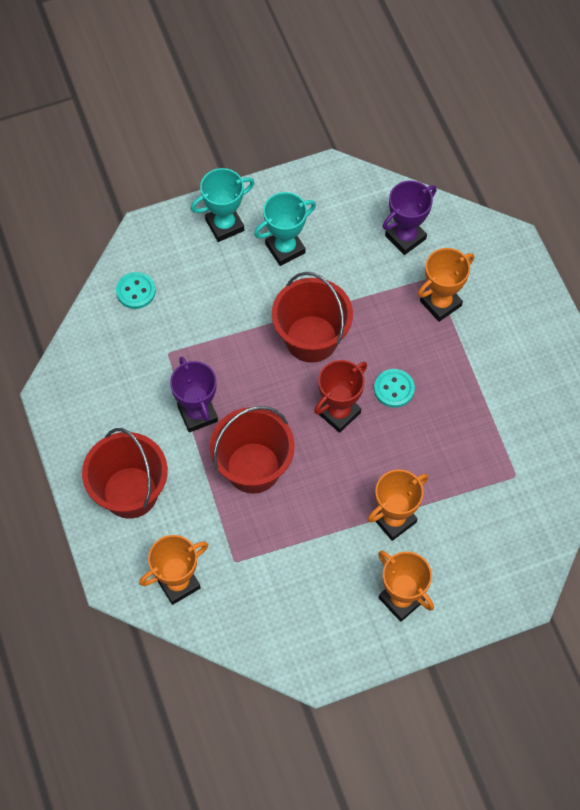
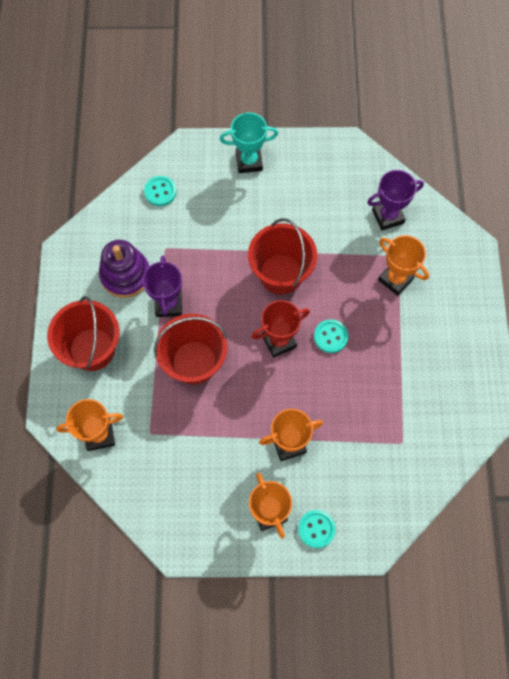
camera: 20 degrees right, 5 degrees up
turquoise trophy [254,192,316,266] -> none
orange trophy [418,248,474,322] -> orange trophy turned 60 degrees clockwise [378,235,429,296]
none -> purple stacking toy [99,240,149,298]
none -> turquoise button [298,510,336,548]

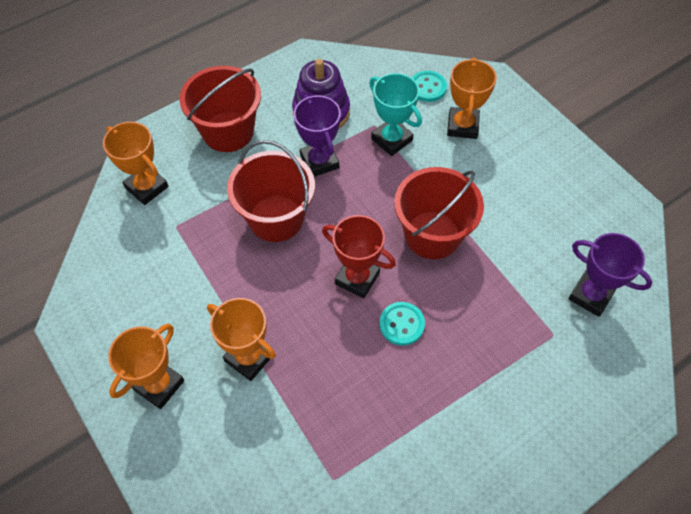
camera: 55 degrees right, 10 degrees down
purple trophy [142,256,182,317] -> purple trophy turned 75 degrees counterclockwise [294,95,341,177]
turquoise trophy [220,113,278,173] -> turquoise trophy moved to [369,73,422,156]
turquoise button [298,510,336,548] -> none
orange trophy [378,235,429,296] -> orange trophy moved to [447,57,497,139]

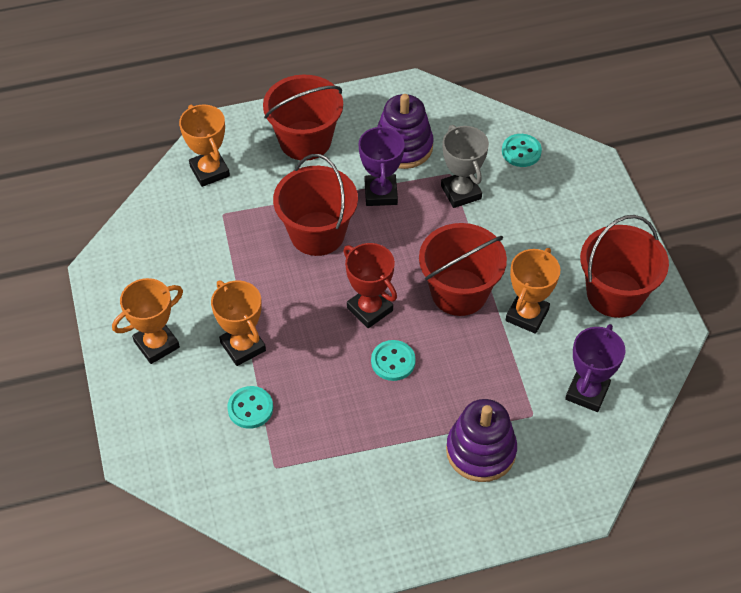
camera: 20 degrees right, 5 degrees down
turquoise trophy [369,73,422,156] -> grey trophy [441,125,489,208]
orange trophy [447,57,497,139] -> orange trophy moved to [506,248,560,334]
purple trophy [568,233,653,317] -> purple trophy turned 60 degrees clockwise [565,324,625,412]
none -> turquoise button [227,386,273,429]
none -> purple stacking toy [446,399,517,482]
none -> red bucket [580,215,669,318]

